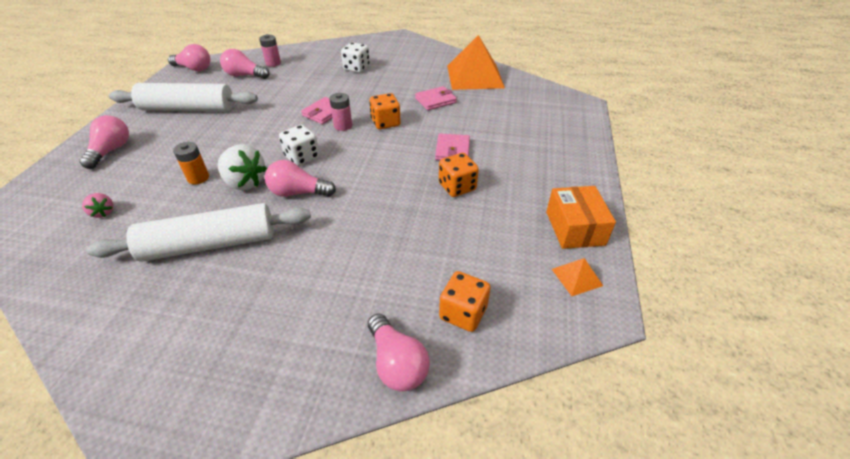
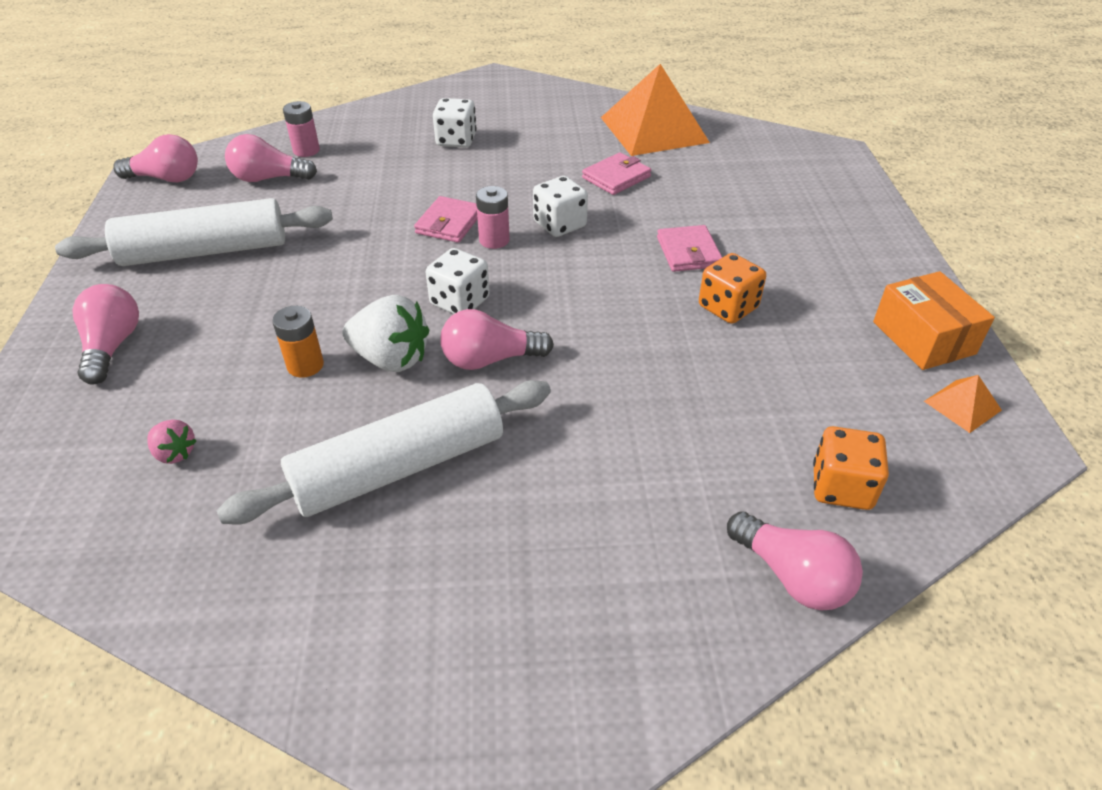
camera: 15 degrees left, 0 degrees up
orange dice [369,93,401,129] -> white dice [533,176,588,237]

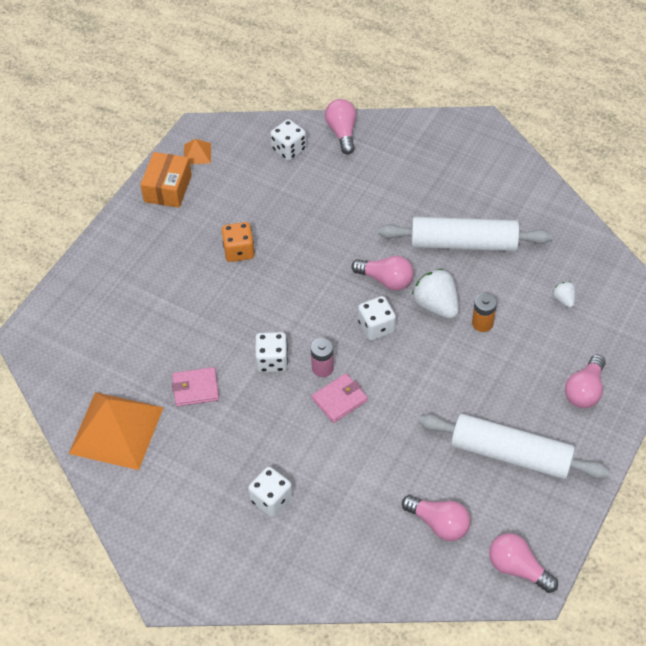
camera: 145 degrees left, 10 degrees up
pink strawberry [147,419,196,464] -> white strawberry [552,281,576,308]
pink battery [283,101,320,157] -> none
pink wallet [657,225,723,272] -> none
orange dice [813,426,889,510] -> white dice [270,119,306,161]

